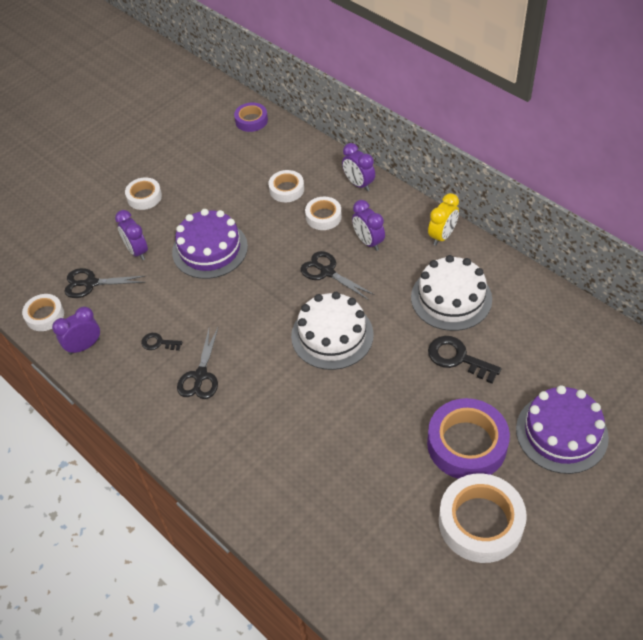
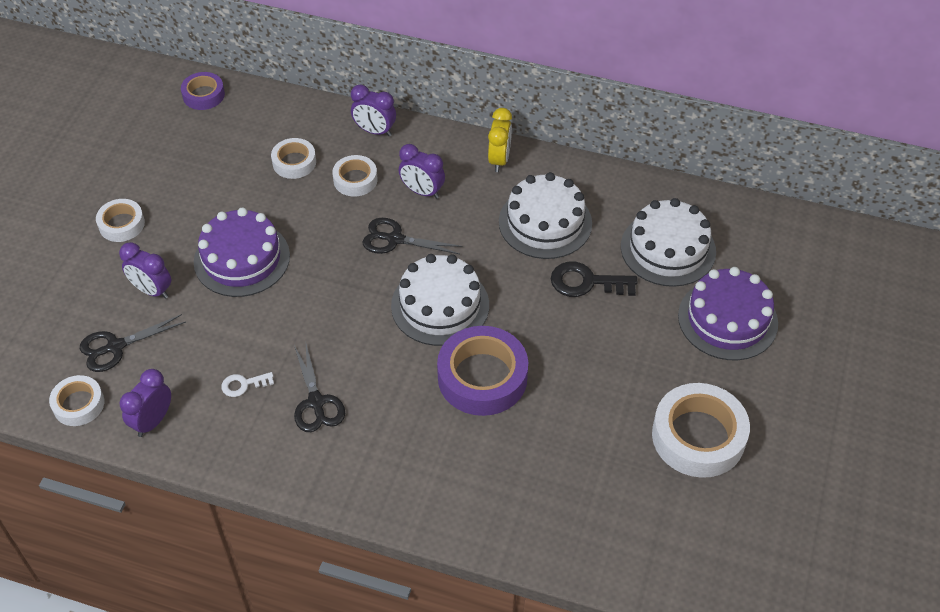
camera: 30 degrees left, 0 degrees up
black key [141,333,182,351] -> white key [221,372,274,397]
purple tape [427,398,510,479] -> purple tape moved to [437,326,528,416]
none -> white cake [621,198,716,287]

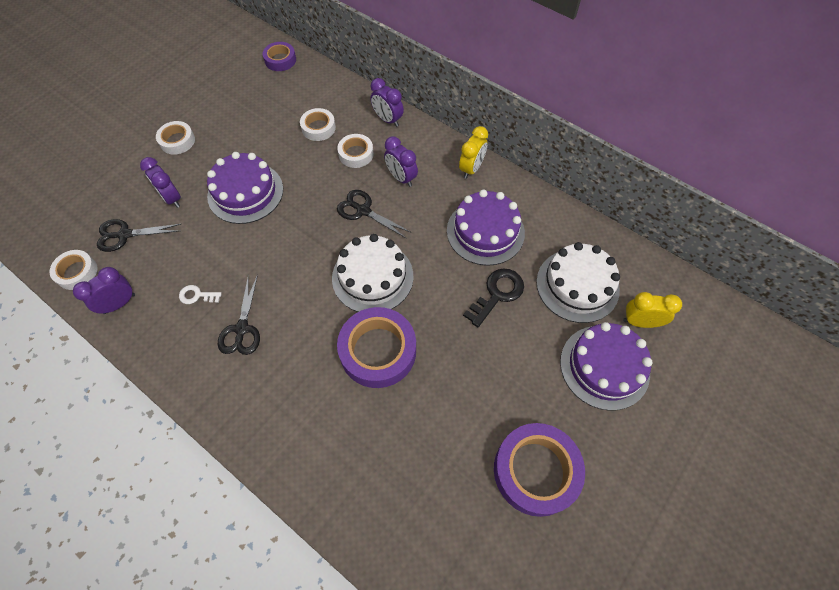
camera: 20 degrees right, 10 degrees up
white cake [499,172,592,259] -> purple cake [447,190,525,266]
black key [551,262,637,297] -> black key turned 105 degrees clockwise [463,268,524,327]
white tape [652,383,750,478] -> purple tape [494,423,585,517]
none -> yellow clock [623,292,682,328]

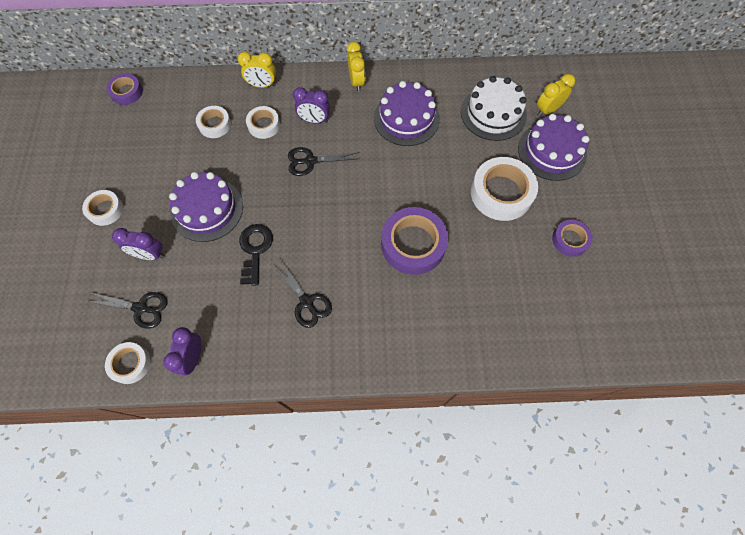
camera: 40 degrees left, 5 degrees up
black scissors [97,219,181,252] -> black scissors turned 120 degrees counterclockwise [87,292,167,329]
white key [179,285,222,304] -> none
white cake [332,234,413,312] -> none
purple clock [370,78,404,127] -> yellow clock [238,52,276,88]
black key [463,268,524,327] -> black key moved to [239,224,273,286]
purple tape [494,423,585,517] -> purple tape [552,220,593,257], size x0.55
none -> white tape [471,157,538,221]

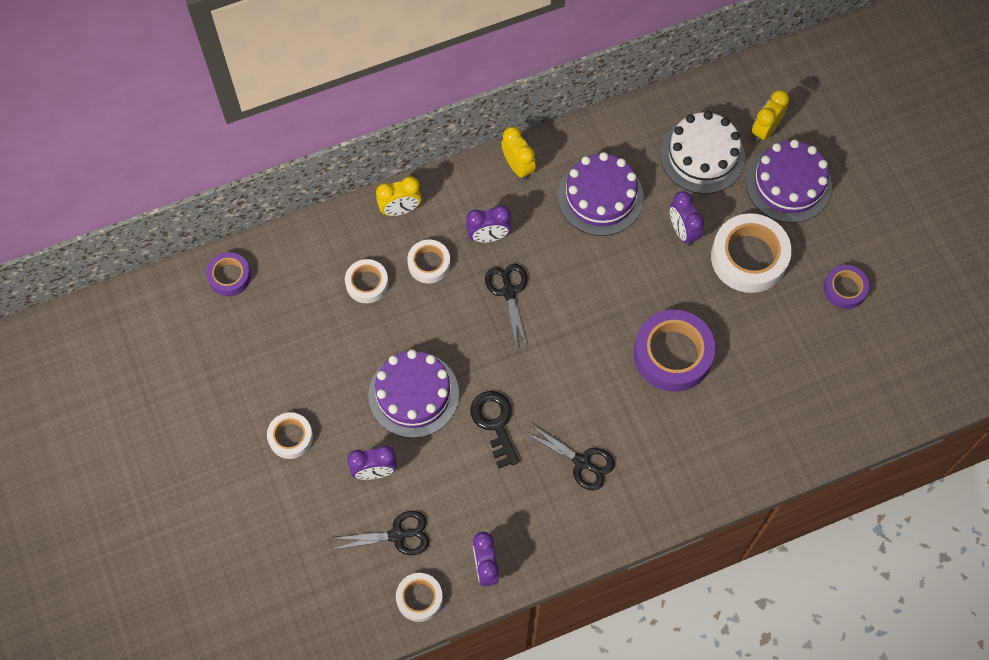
camera: 20 degrees left, 0 degrees up
black scissors [288,147,360,176] -> black scissors turned 105 degrees clockwise [485,264,528,347]
none -> purple clock [670,191,704,246]

